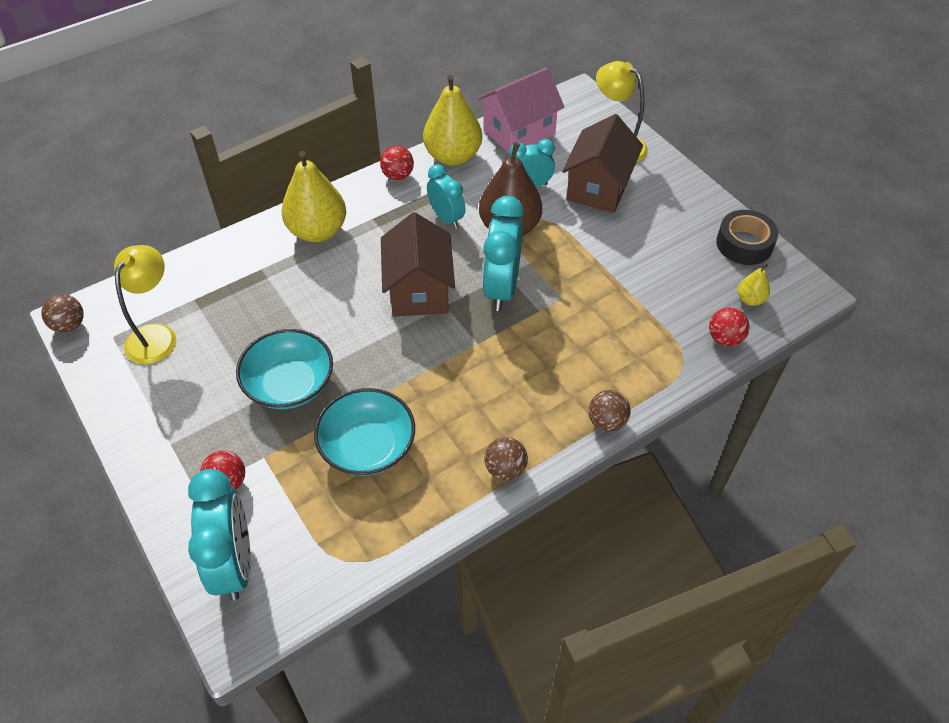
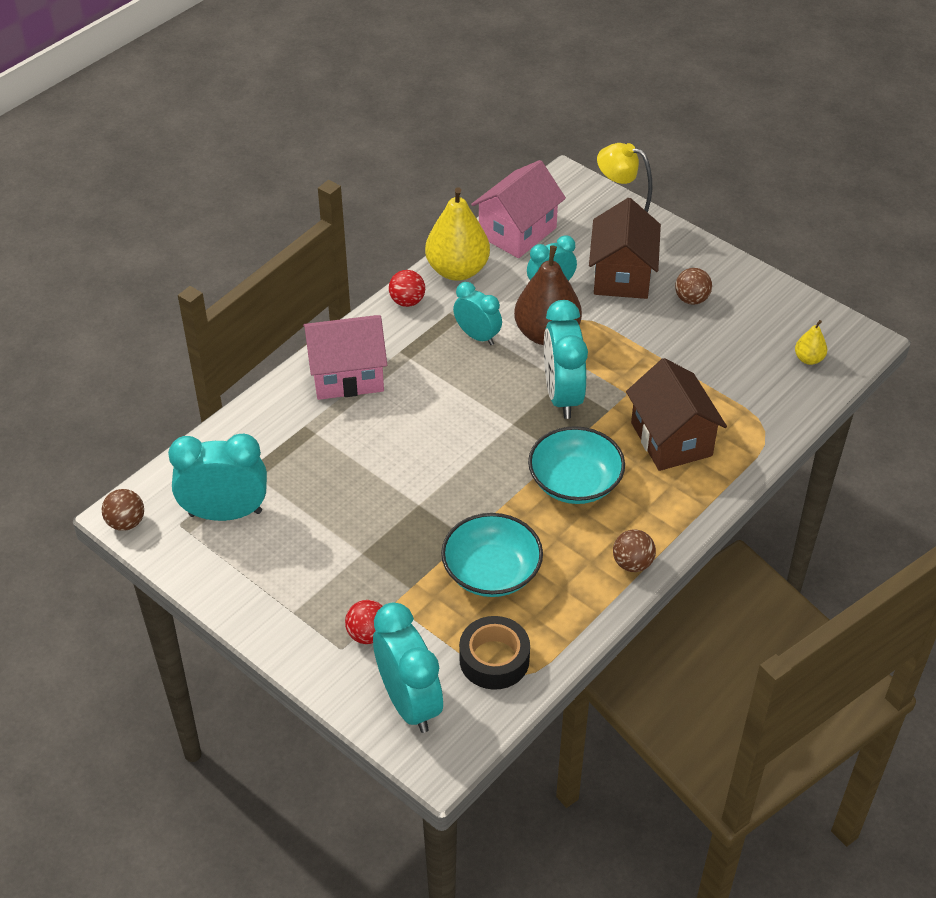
camera: 15 degrees left, 5 degrees down
yellow lamp [114,245,176,364] -> turquoise clock [168,434,267,521]
turquoise bowl [236,329,333,409] -> turquoise bowl moved to [528,426,625,504]
yellow pear [281,151,346,242] -> pink house [303,315,387,400]
brown house [381,212,455,317] -> brown house moved to [626,358,727,471]
brown ball [588,390,631,432] -> brown ball moved to [675,268,712,305]
red ball [709,308,750,347] -> none
black tape [716,210,778,265] -> black tape moved to [459,616,530,690]

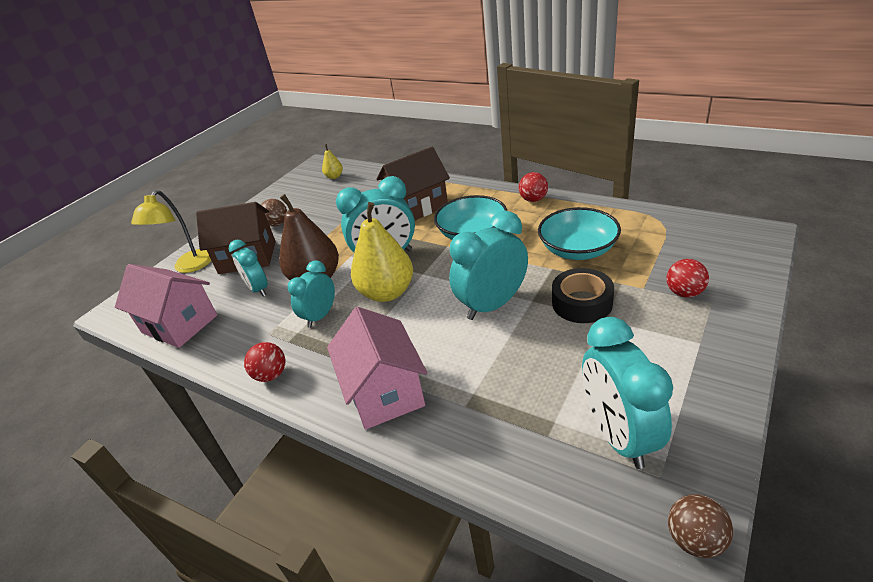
camera: 95 degrees left, 10 degrees down
turquoise clock [373,603,443,733] -> turquoise clock moved to [449,211,528,320]
yellow pear [425,187,490,281] -> yellow pear moved to [351,202,413,302]
black tape [459,616,530,690] -> black tape moved to [552,268,614,323]
brown ball [613,530,656,572] -> red ball [519,172,548,202]

